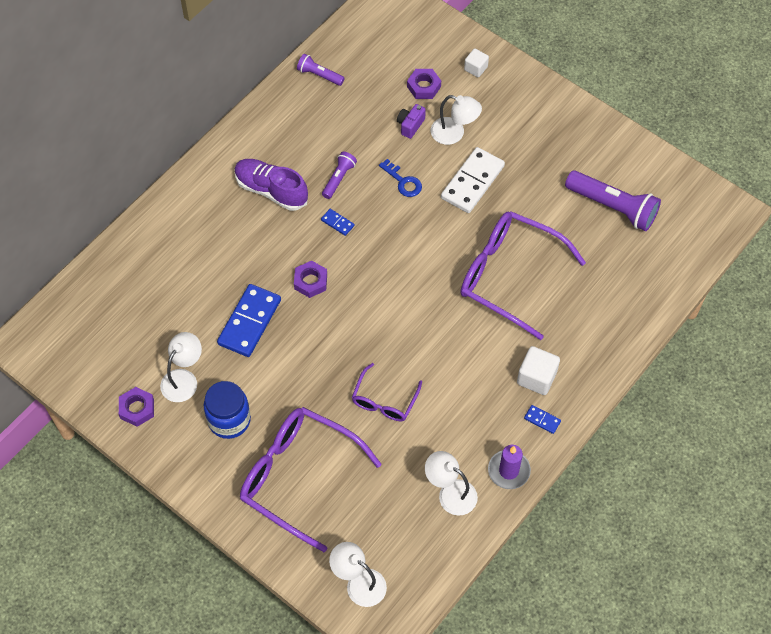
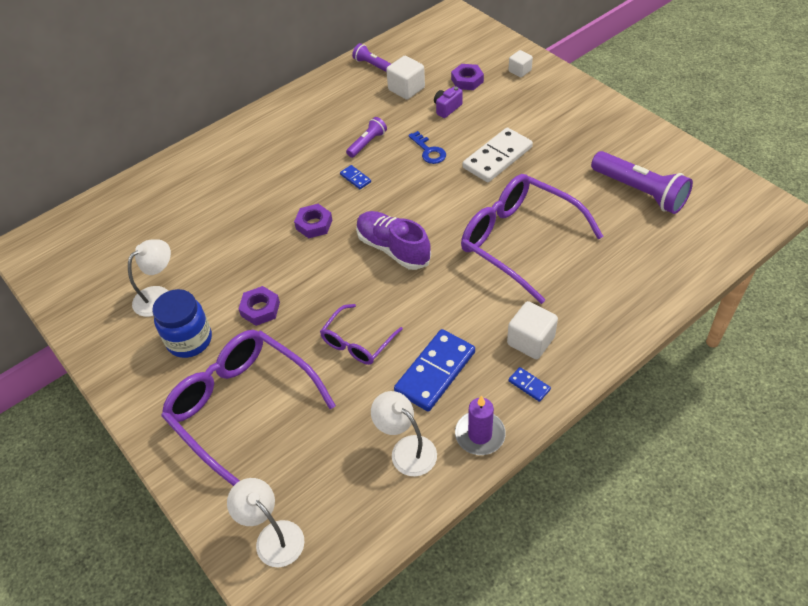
camera: 15 degrees right, 10 degrees down
purple nut [119,387,154,427] -> purple nut moved to [239,286,280,326]
blue domino [217,284,281,357] -> blue domino moved to [394,329,475,411]
purple shoe [235,159,308,211] -> purple shoe moved to [356,211,431,270]
white lamp [431,95,482,145] -> none
none -> white cube [386,56,425,100]

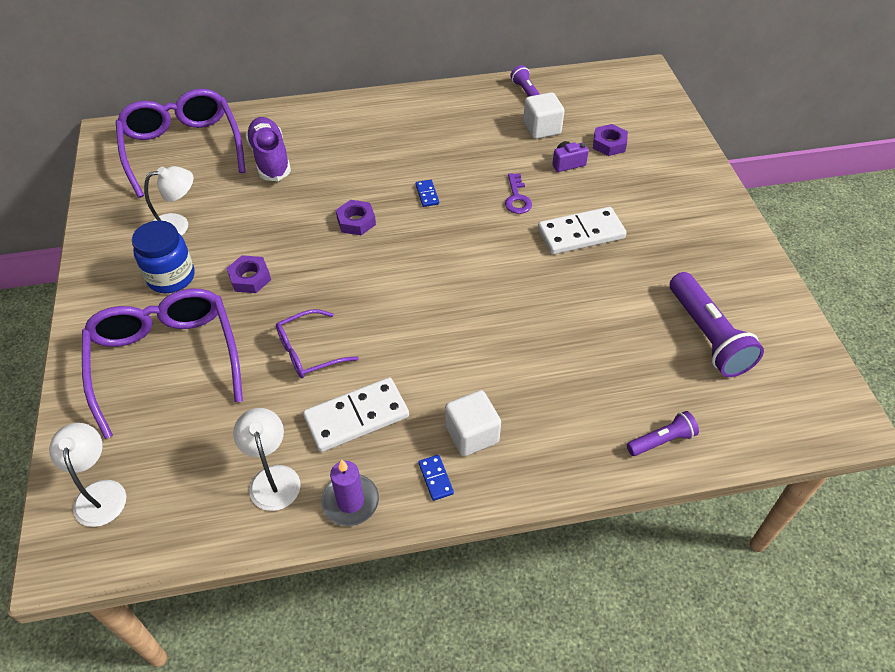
camera: 25 degrees right, 0 degrees up
purple flashlight [346,117,387,158] -> purple flashlight moved to [627,411,699,456]
purple shoe [356,211,431,270] -> purple shoe moved to [245,117,291,181]
blue domino [394,329,475,411] -> white domino [303,377,409,452]
blue key [408,131,446,164] -> purple key [505,173,532,214]
purple glasses [461,174,604,304] -> purple glasses moved to [116,89,246,198]
white cube [508,50,533,77] -> none

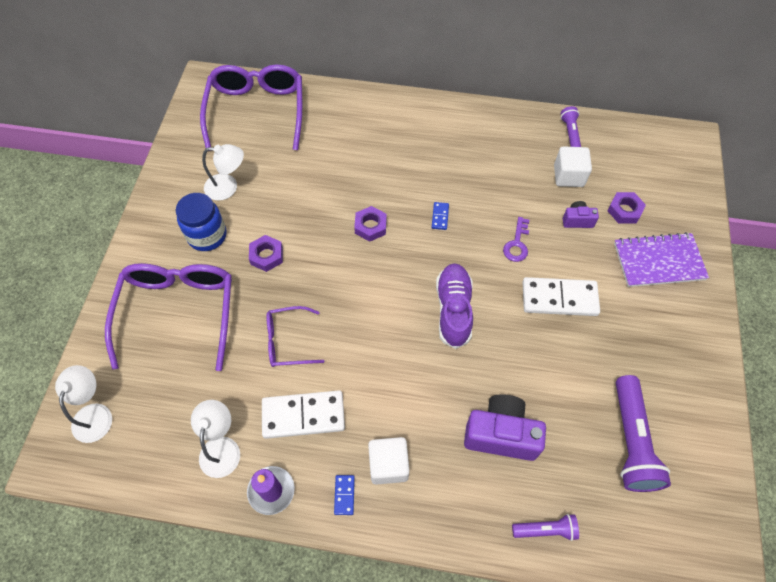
camera: 20 degrees right, 10 degrees up
purple shoe [245,117,291,181] -> purple shoe moved to [436,263,473,349]
none -> purple camera [464,394,546,461]
none -> purple notebook [614,232,709,287]

